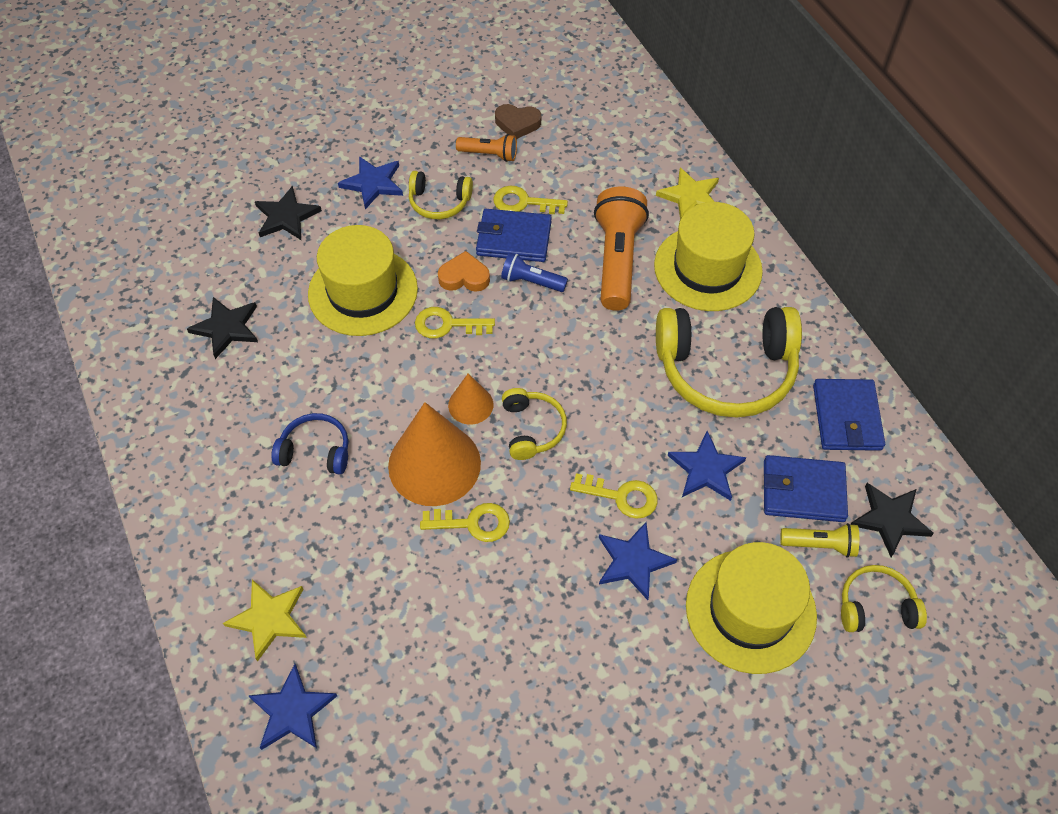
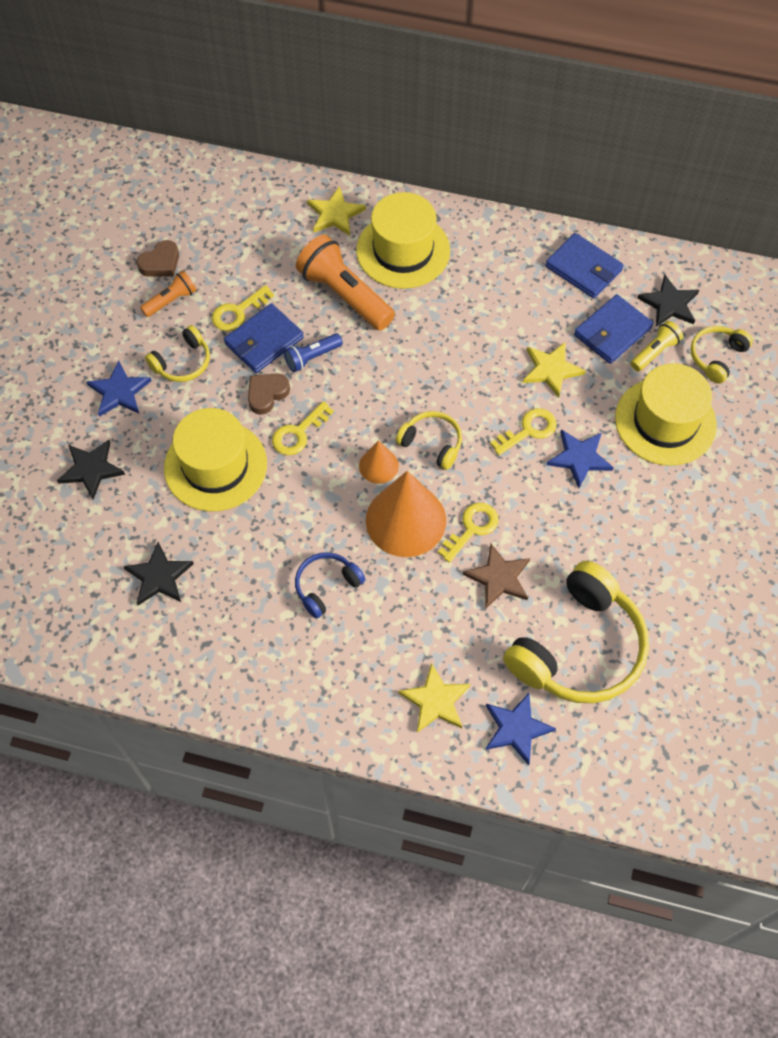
camera: 50 degrees left, 5 degrees up
orange heart [438,251,490,292] -> brown heart [248,373,290,415]
yellow headphones [656,307,802,418] -> yellow headphones moved to [503,561,649,703]
blue star [668,431,746,501] -> yellow star [523,342,586,398]
none -> brown star [463,543,530,608]

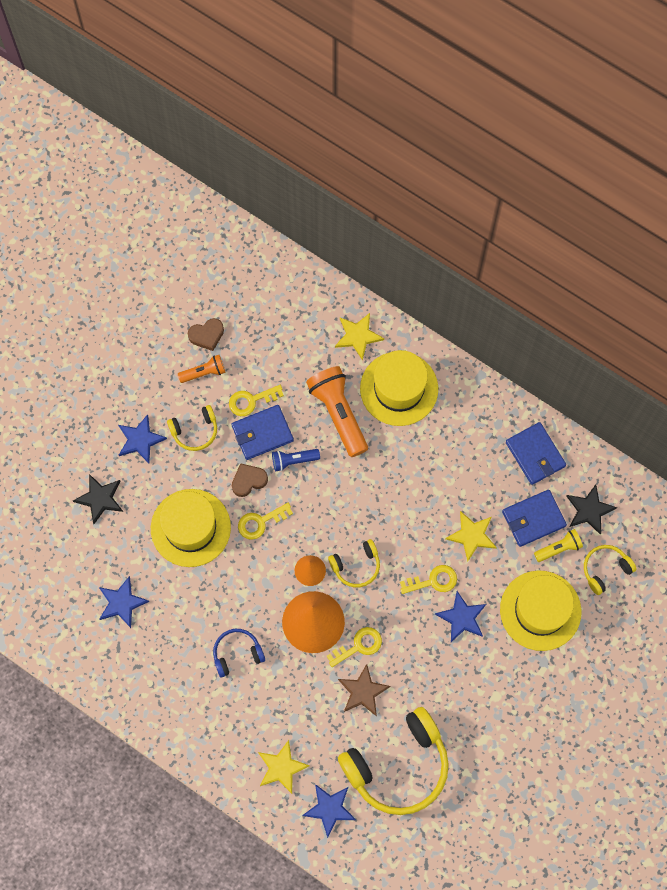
camera: 20 degrees right, 10 degrees up
black star [124,542,194,605] -> blue star [99,576,149,628]
yellow headphones [395,411,462,470] -> yellow headphones turned 105 degrees clockwise [328,539,380,587]

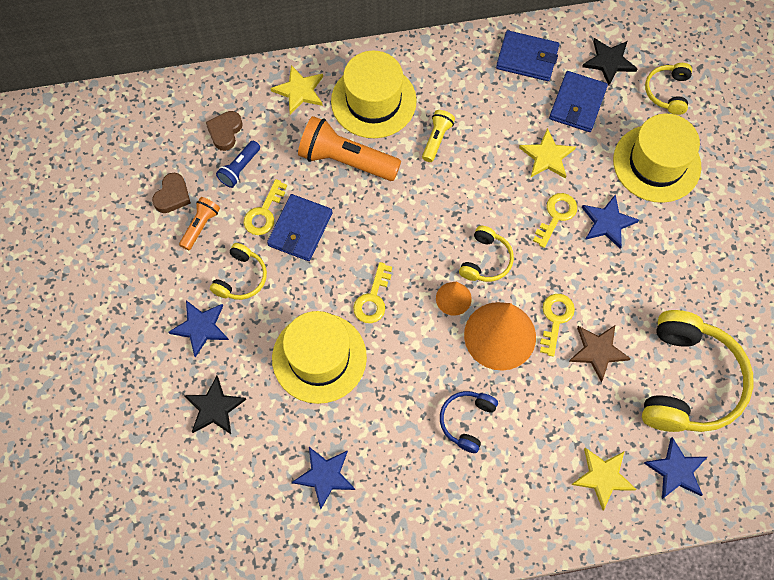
camera: 45 degrees left, 5 degrees down
brown heart [232,463,268,497] -> brown heart moved to [206,111,242,151]
blue flashlight [272,449,320,471] -> blue flashlight moved to [216,141,260,188]
yellow flashlight [534,529,583,562] -> yellow flashlight moved to [422,110,455,162]

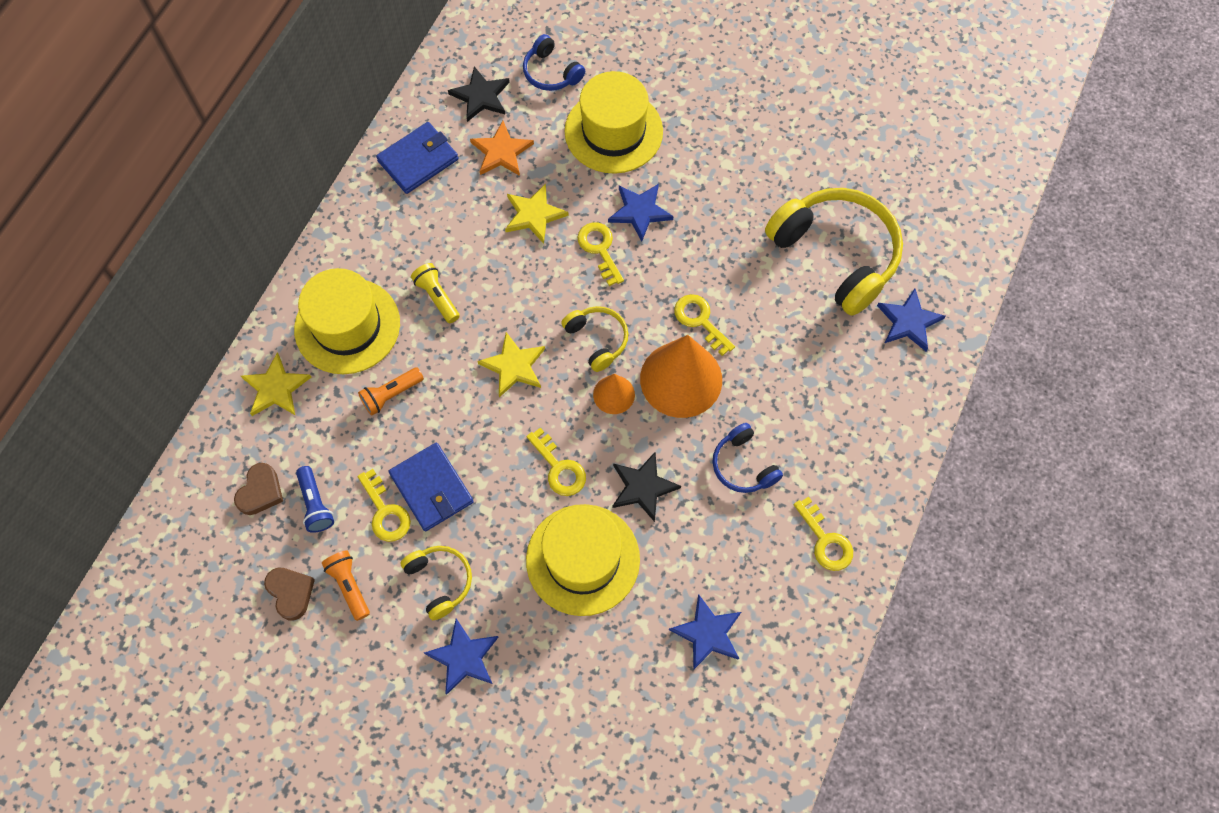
camera: 55 degrees left, 0 degrees up
black star [184,376,246,434] -> black star moved to [612,452,681,522]
brown heart [206,111,242,151] -> brown heart turned 120 degrees counterclockwise [234,463,283,515]
orange flashlight [298,116,401,181] -> orange flashlight [358,367,424,416], size x0.52
blue wallet [549,71,608,132] -> orange star [470,121,534,176]
brown star [569,325,631,382] -> none
yellow star [571,448,636,510] -> yellow star moved to [477,332,545,397]
yellow headphones [645,63,692,115] -> blue headphones [523,34,585,91]
none -> yellow key [794,496,853,571]

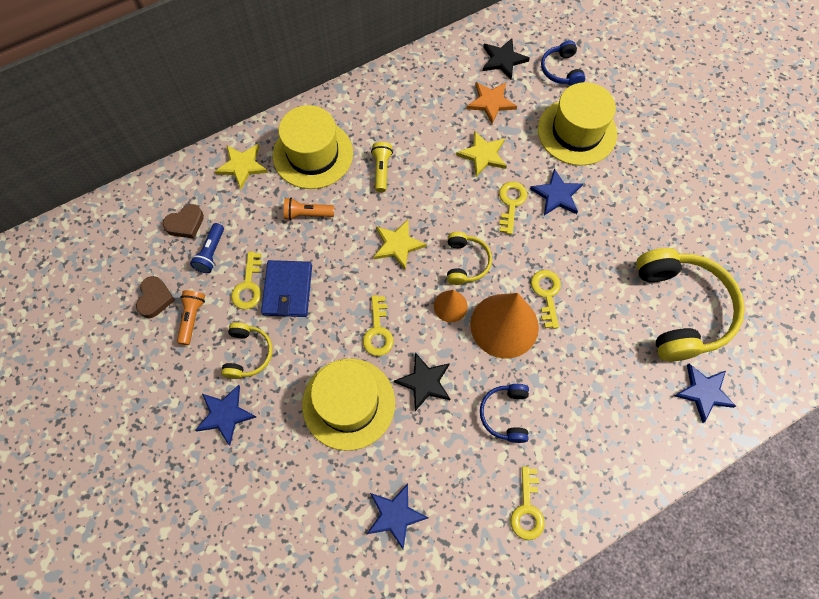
camera: 35 degrees right, 0 degrees up
blue wallet [376,122,458,194] -> none

